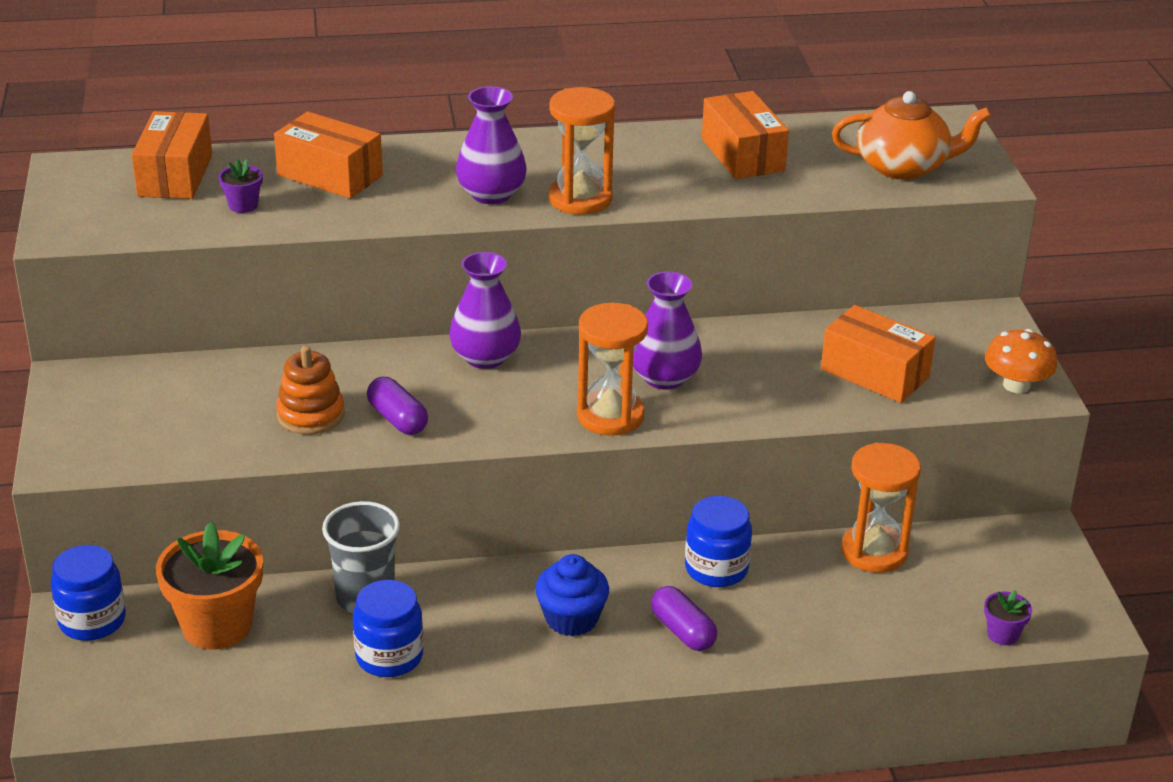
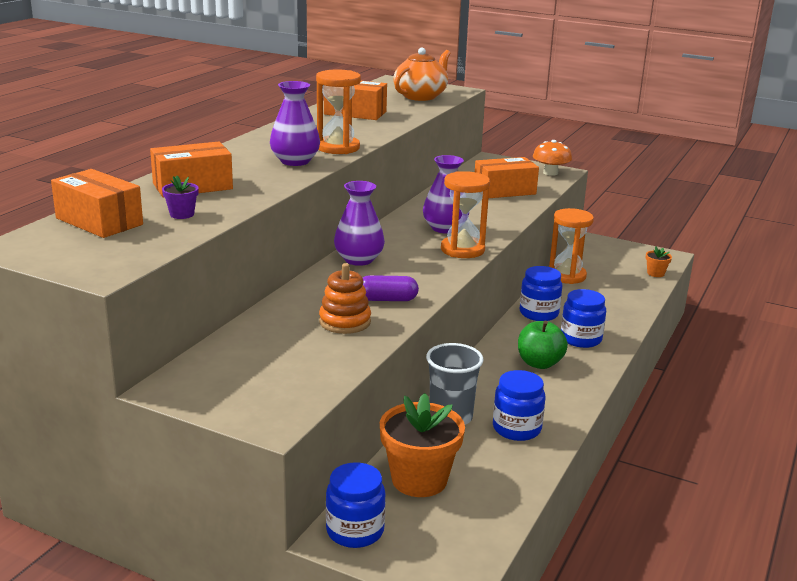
camera: 55 degrees left, 10 degrees down
blue cupcake [535,554,609,637] -> green apple [518,321,568,369]
purple capsule [651,586,717,651] -> blue jar [561,289,606,348]
purple flower pot [984,590,1032,645] -> orange flower pot [646,246,672,277]

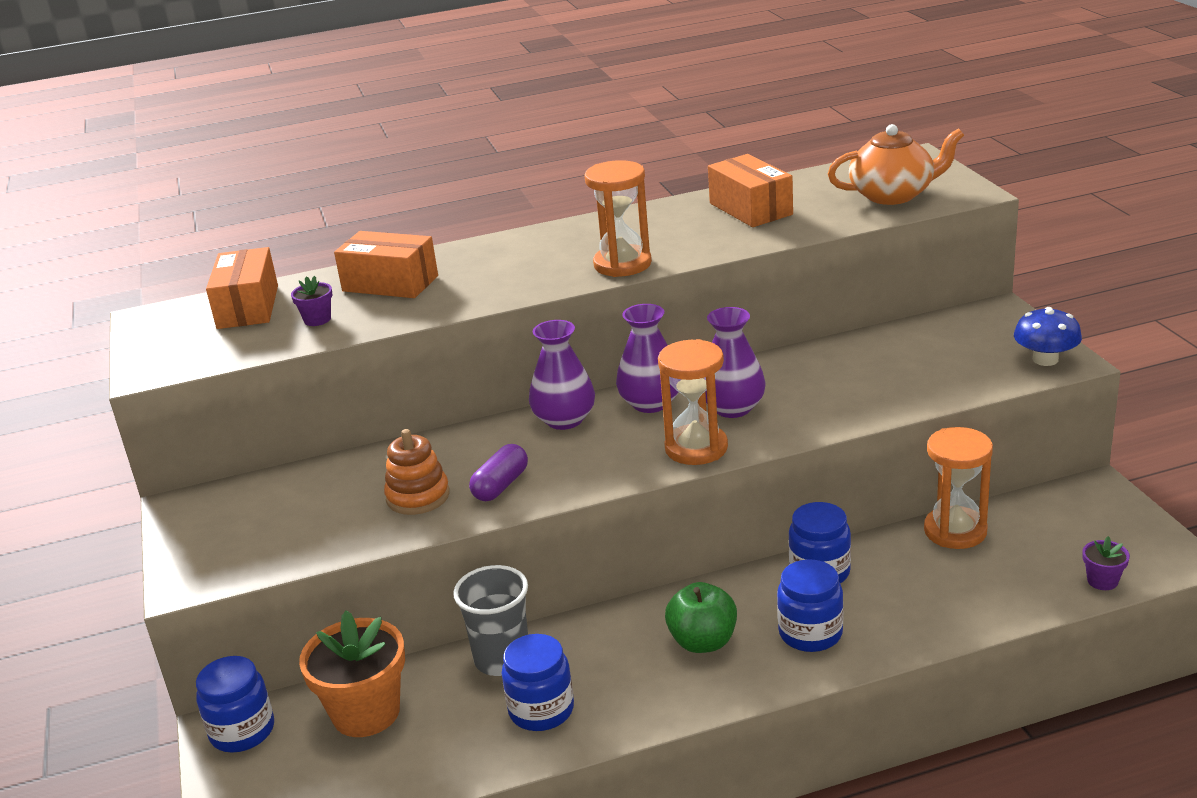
camera: 50 degrees right, 5 degrees up
purple vase [270,81,320,166] -> purple vase moved to [616,304,678,413]
purple capsule [363,275,419,301] -> purple capsule turned 75 degrees clockwise [469,444,528,501]
orange box [475,157,539,198] -> none
orange mushroom [533,140,572,176] -> blue mushroom [1014,307,1082,366]
orange flower pot [646,246,672,277] -> purple flower pot [1083,536,1130,590]

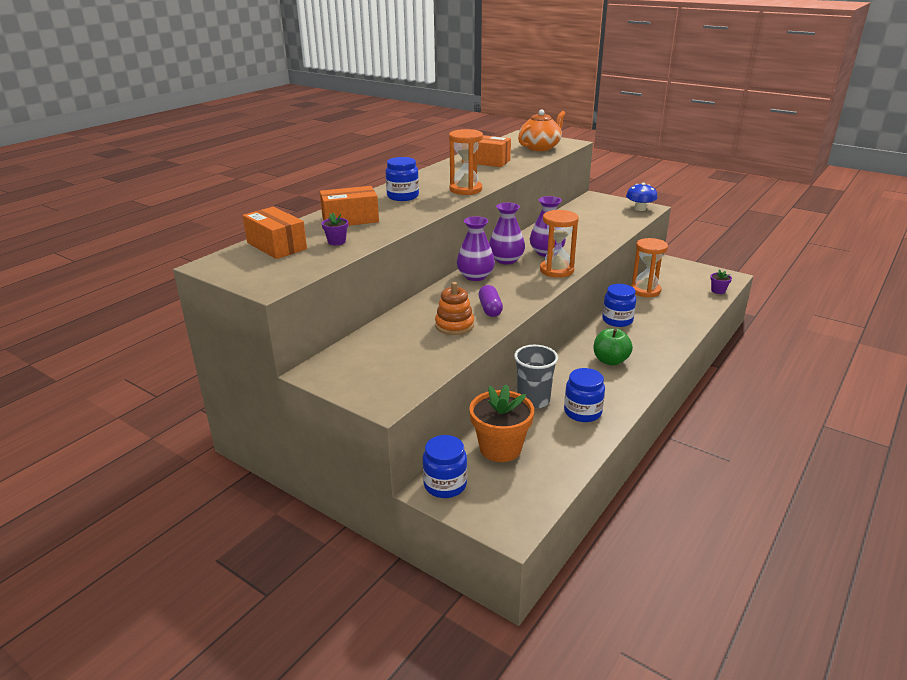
camera: 40 degrees left, 0 degrees up
blue jar [777,559,843,652] -> blue jar moved to [386,157,419,201]

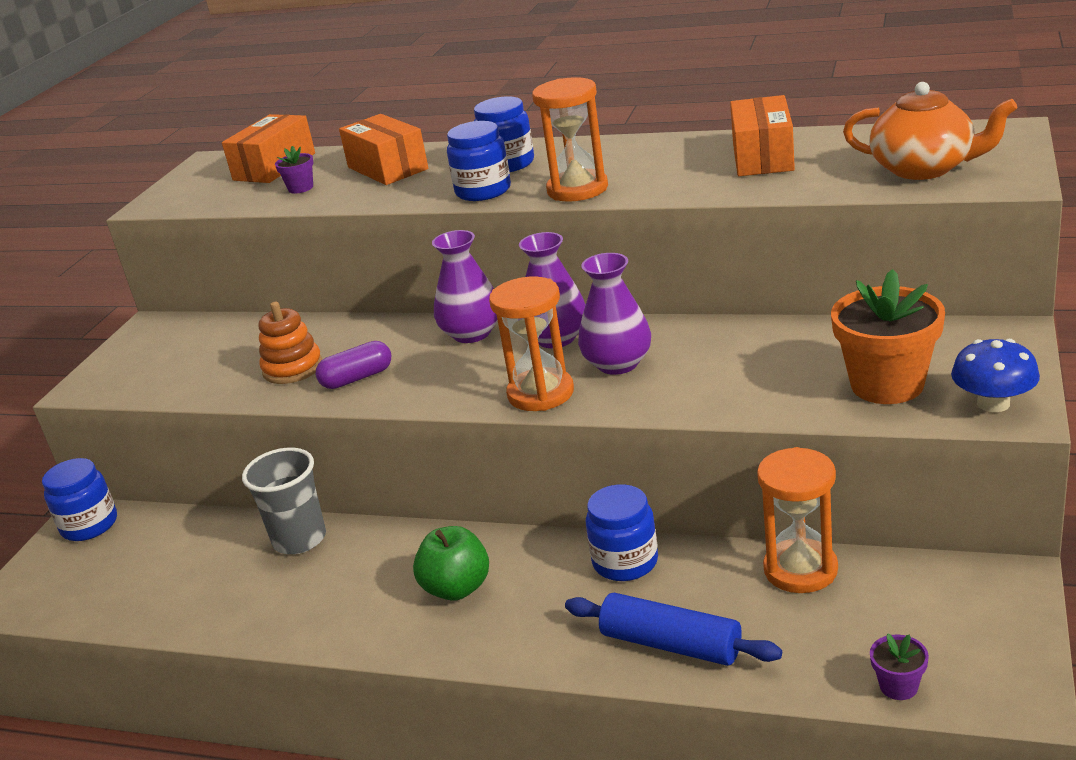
camera: 75 degrees right, 0 degrees up
orange flower pot [469,384,534,462] -> orange flower pot moved to [831,269,945,404]
blue jar [564,368,605,422] -> blue jar moved to [447,121,511,201]
none -> blue rolling pin [565,593,782,666]

